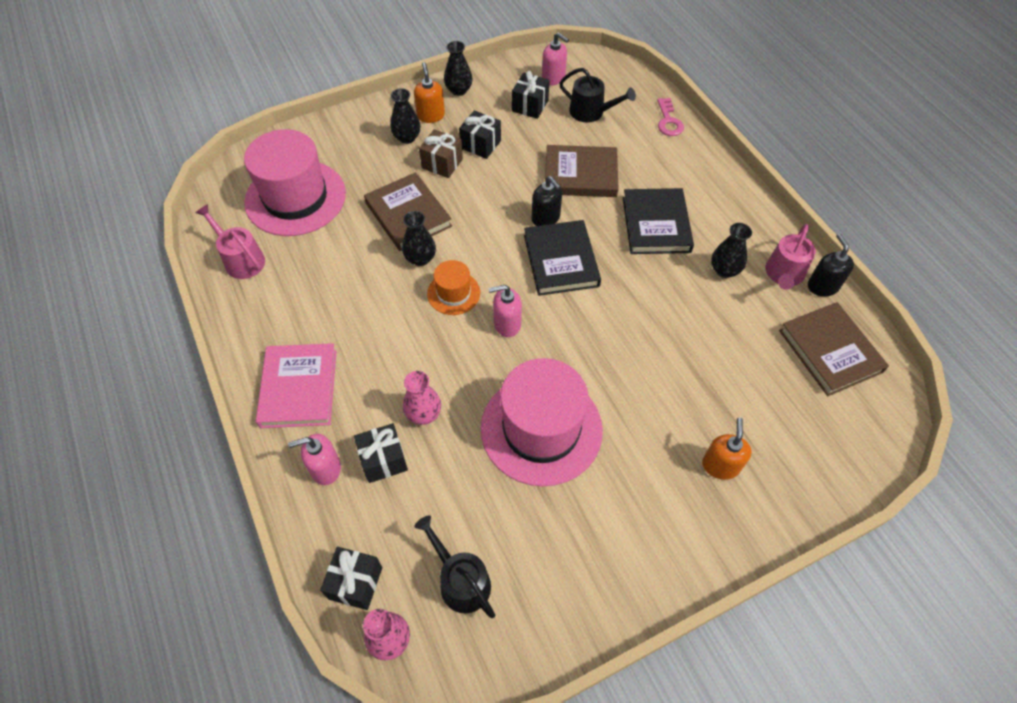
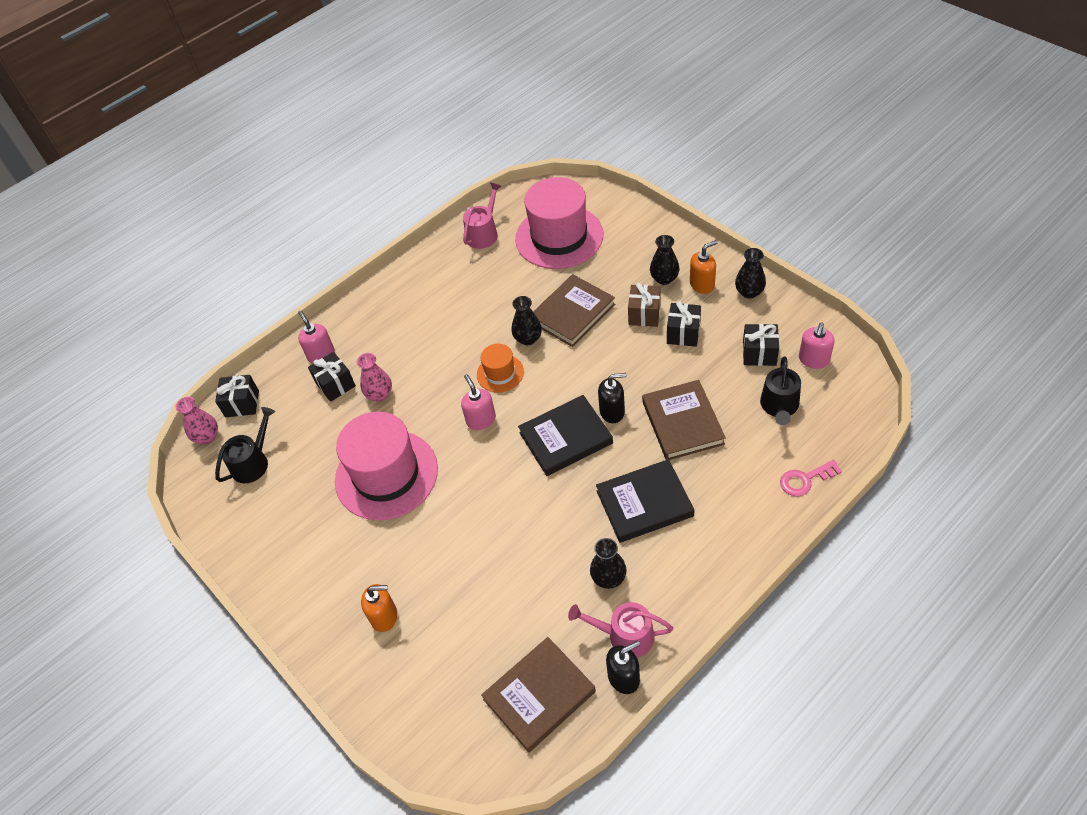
camera: 80 degrees right, 5 degrees down
pink book [256,343,337,428] -> none
black soap dispenser [532,176,562,226] -> black soap dispenser turned 135 degrees counterclockwise [598,373,627,423]

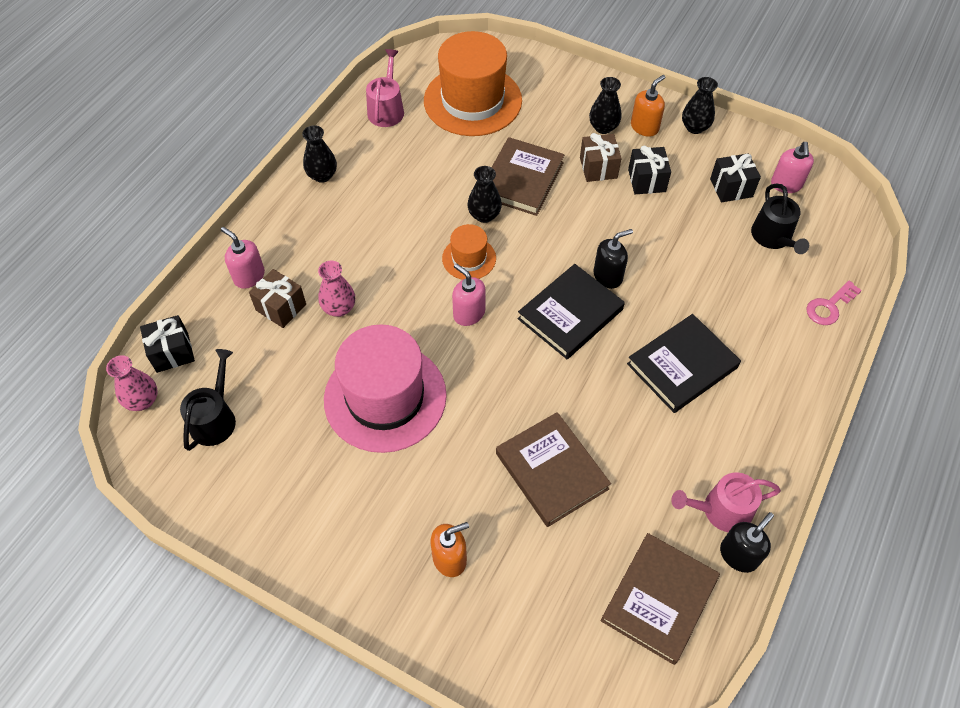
camera: 25 degrees left, 5 degrees up
black gift [308,352,356,402] -> brown gift [249,269,306,328]
pink hat [515,177,603,269] -> orange hat [424,31,522,136]
black vase [590,538,627,589] -> black vase moved to [302,125,337,183]
brown book [642,380,726,460] -> brown book moved to [496,412,611,527]

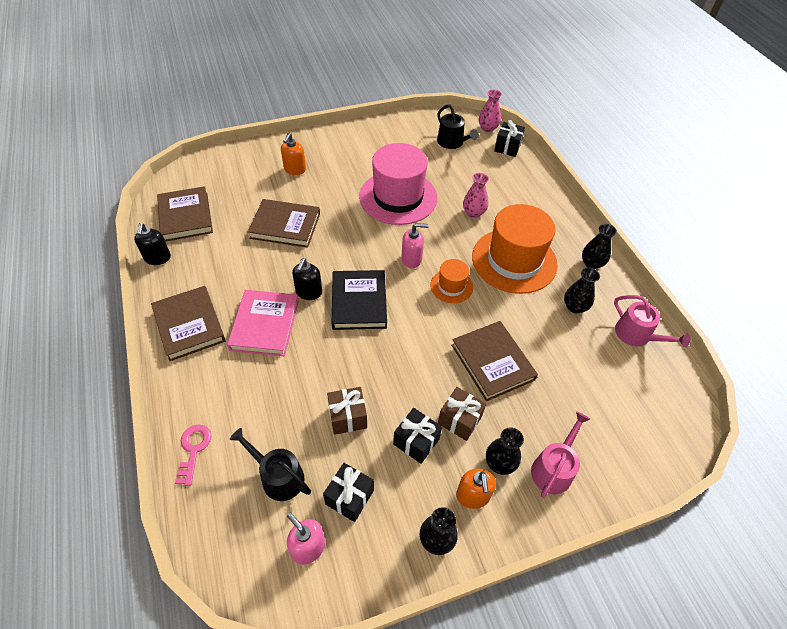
camera: 130 degrees right, 5 degrees down
pink soap dispenser [221,227,265,289] -> none
brown gift [249,269,306,328] -> brown gift moved to [327,387,367,435]
orange hat [424,31,522,136] -> orange hat moved to [472,204,558,294]
black vase [468,166,502,223] -> black vase moved to [564,268,600,313]
black soap dispenser [593,229,633,289] -> black soap dispenser moved to [292,258,322,300]
black book [627,314,741,413] -> pink book [227,290,299,356]
pink watering can [671,472,781,532] -> pink watering can moved to [531,411,590,498]
none -> brown book [151,286,226,361]

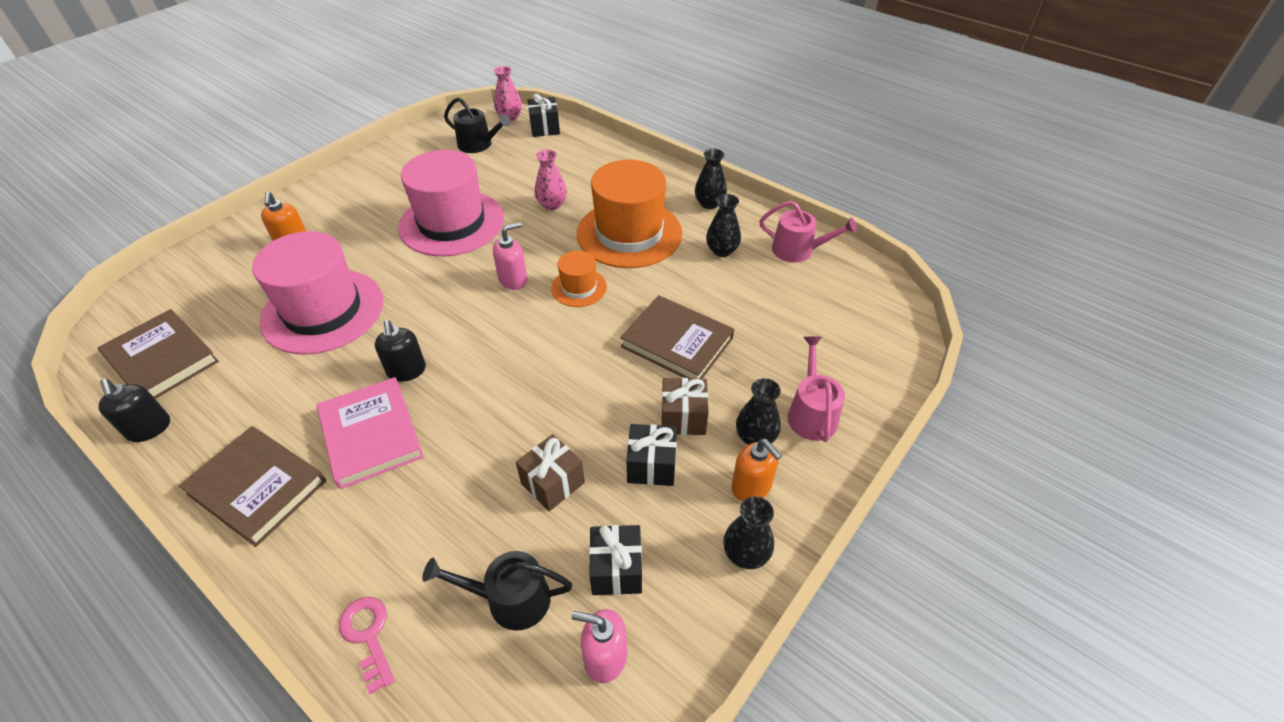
camera: 30 degrees left, 5 degrees down
brown book [248,199,320,248] -> pink hat [252,231,384,355]
black book [332,270,387,330] -> none

